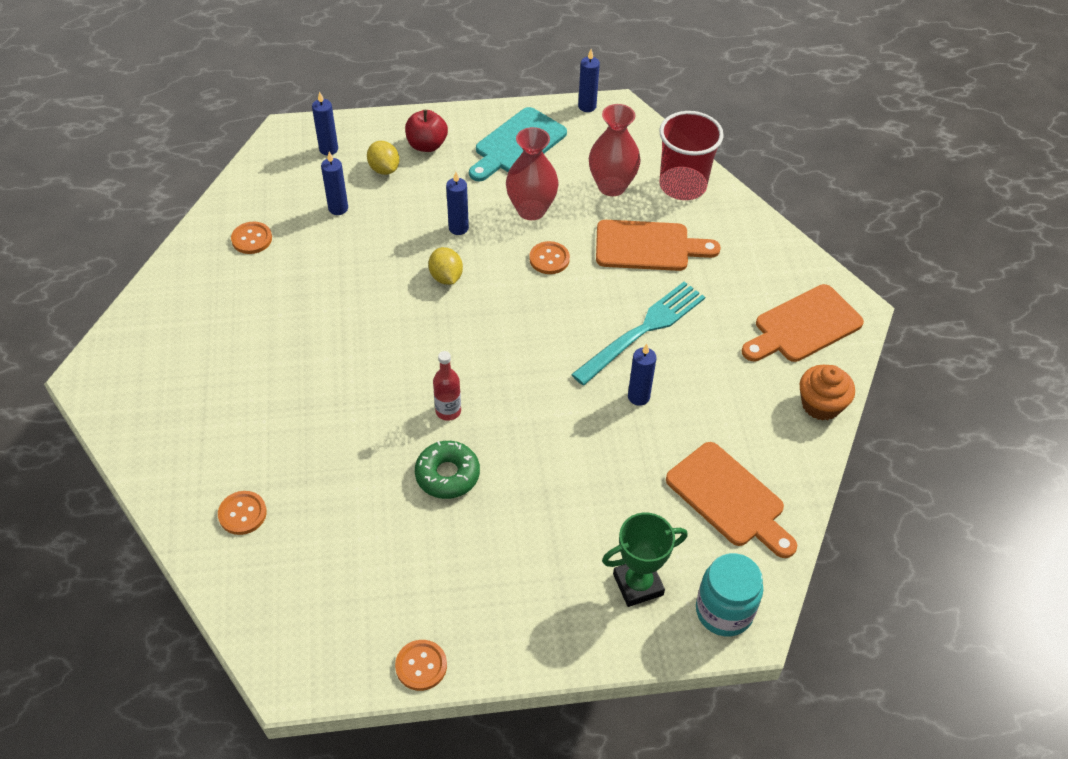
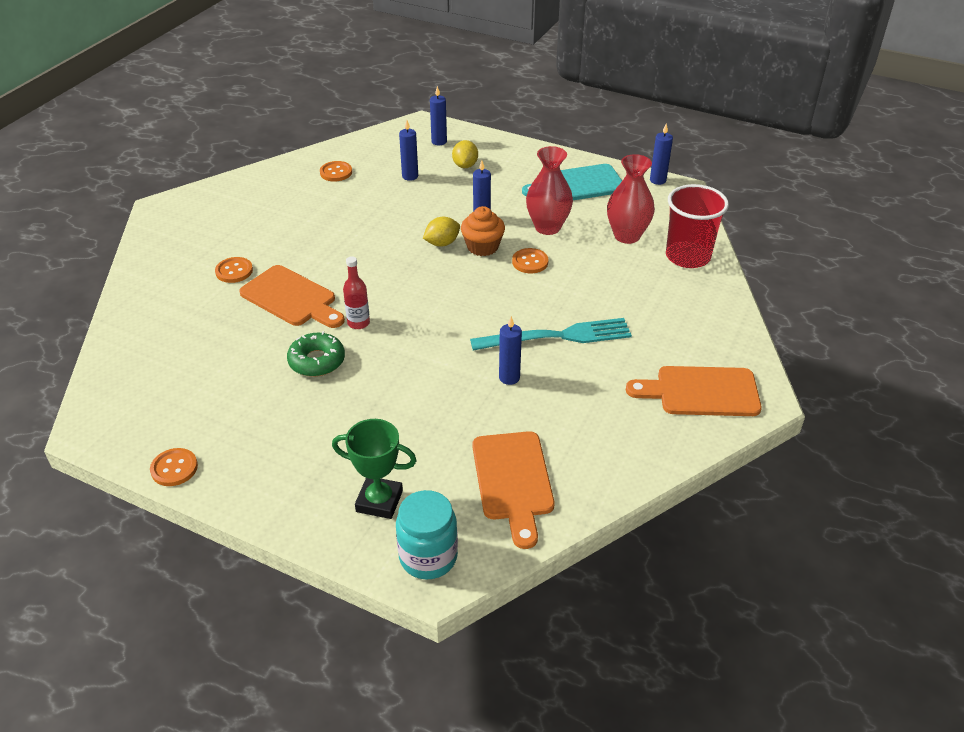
camera: 35 degrees right, 10 degrees down
orange button [218,491,267,535] -> orange button moved to [215,257,253,283]
red apple [405,110,448,152] -> none
yellow lemon [428,247,463,285] -> yellow lemon turned 45 degrees clockwise [423,217,460,247]
orange cutting board [596,220,721,271] -> orange cutting board moved to [239,265,345,328]
orange cupcake [800,365,855,420] -> orange cupcake moved to [461,206,505,256]

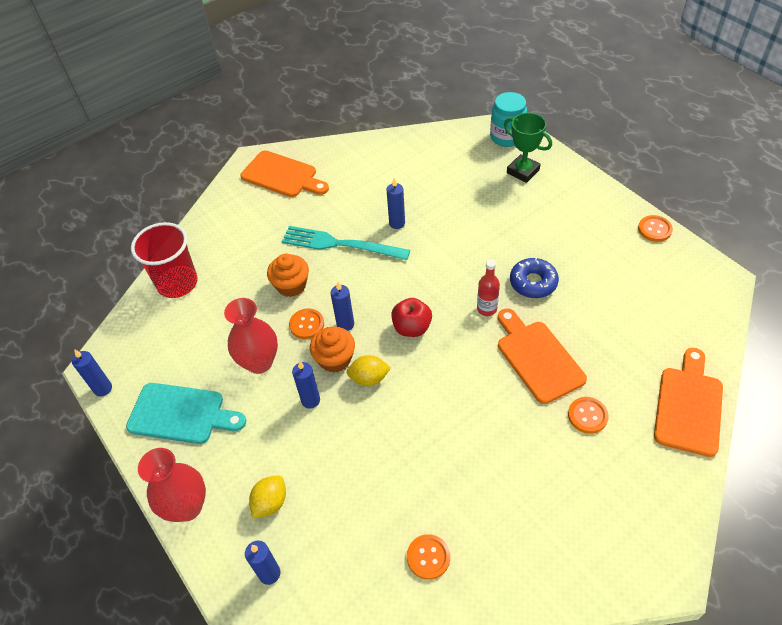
camera: 150 degrees left, 10 degrees up
green donut [287,331,345,377] -> blue donut [510,257,559,298]
blue candle [399,120,418,181] -> blue candle moved to [330,282,354,331]
orange cutting board [472,431,555,549] -> orange cutting board moved to [654,348,723,457]
red vase [607,154,655,244] -> red vase moved to [138,448,206,522]
none -> orange cupcake [267,254,309,297]
none -> red apple [391,298,432,337]

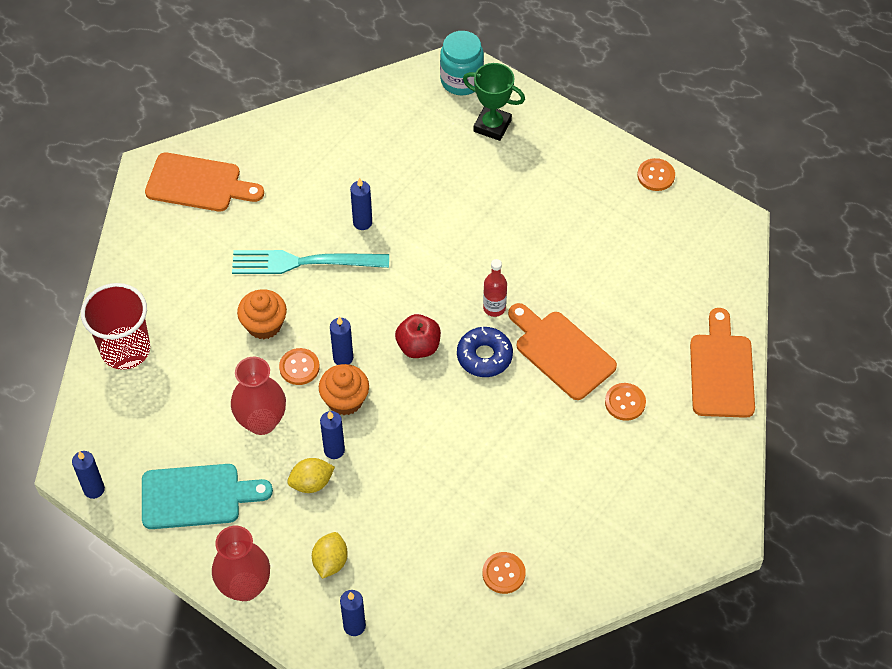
camera: 20 degrees left, 5 degrees up
yellow lemon [347,355,391,386] -> yellow lemon moved to [287,458,335,493]
blue donut [510,257,559,298] -> blue donut moved to [457,327,513,377]

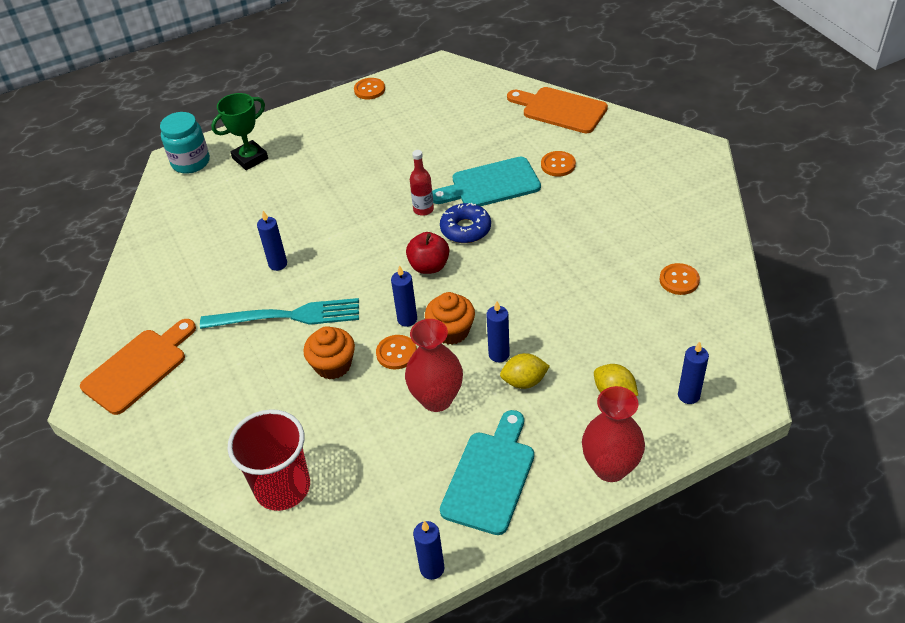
camera: 60 degrees left, 10 degrees down
turquoise fork [232,250,389,274] -> turquoise fork turned 120 degrees counterclockwise [200,298,359,329]
yellow lemon [287,458,335,493] -> yellow lemon turned 75 degrees clockwise [500,353,550,389]
orange cutting board [508,303,617,400] -> turquoise cutting board [432,157,541,206]

